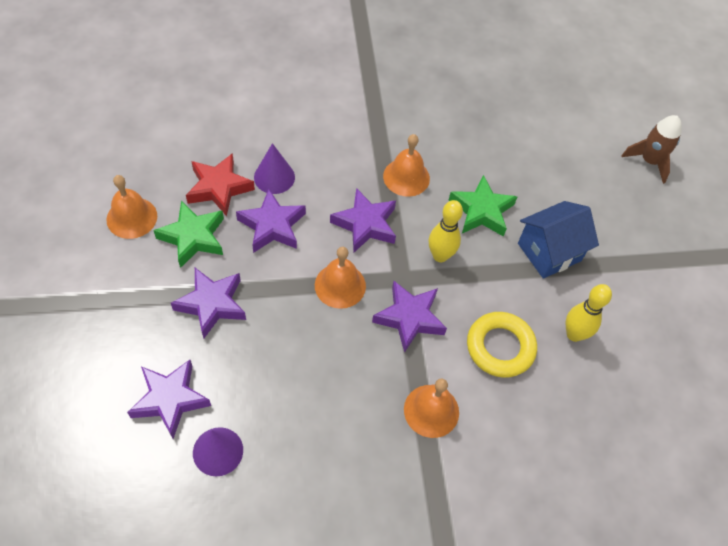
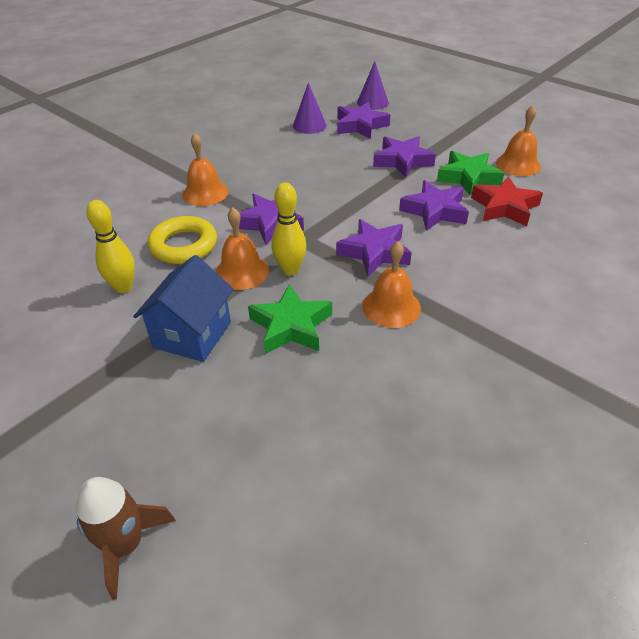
camera: 145 degrees right, 15 degrees down
purple cone [254,143,295,194] -> purple cone moved to [357,61,389,110]
orange bell [315,247,366,309] -> orange bell moved to [215,207,269,290]

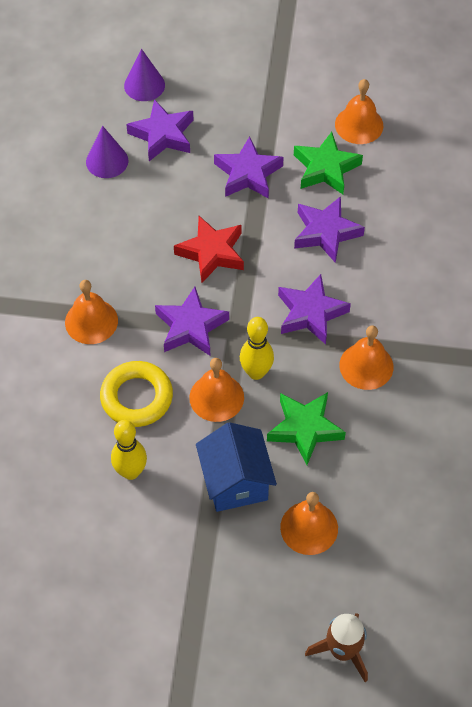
camera: 35 degrees left, 15 degrees up
red star [471,176,543,226] -> red star moved to [174,216,244,283]
none -> orange bell [280,492,338,555]

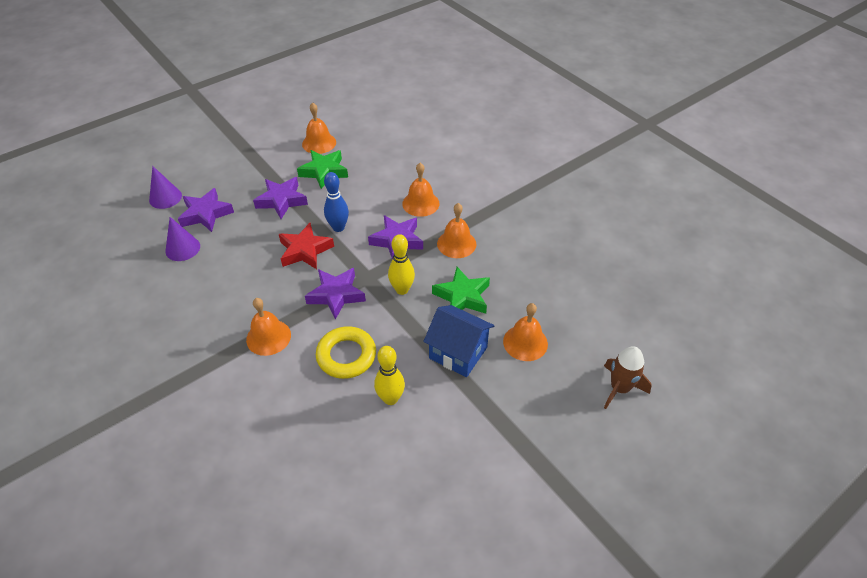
camera: 45 degrees left, 10 degrees down
orange bell [189,358,244,422] -> orange bell moved to [402,163,439,217]
purple star [294,196,365,263] -> none
none -> blue bowling pin [324,172,349,232]

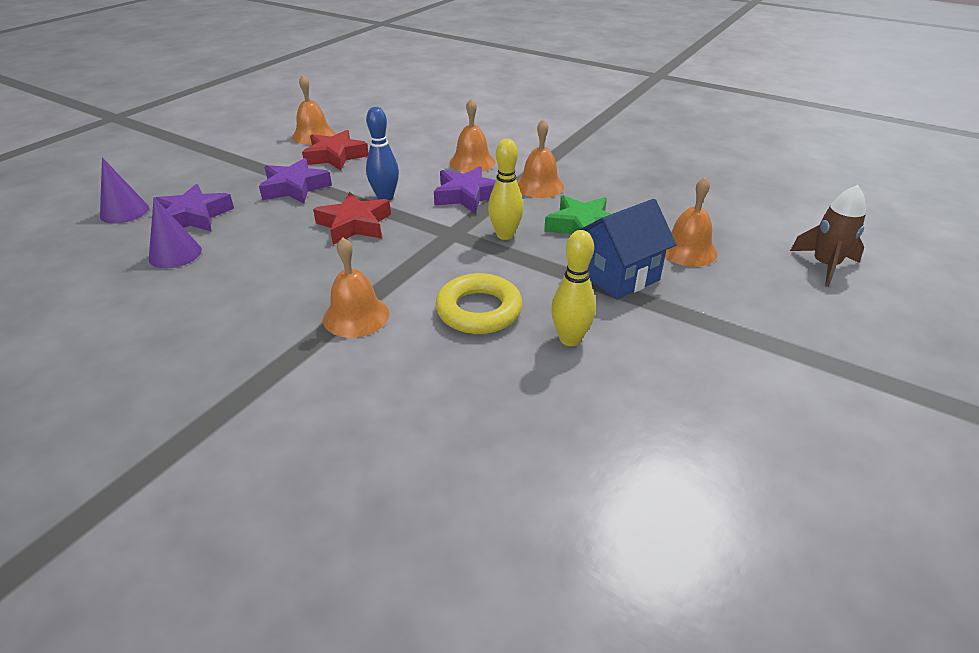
camera: 20 degrees left, 10 degrees down
green star [297,150,348,189] -> red star [302,130,369,170]
purple star [305,268,366,320] -> none
blue house [423,305,495,377] -> blue house turned 45 degrees counterclockwise [579,199,676,300]

